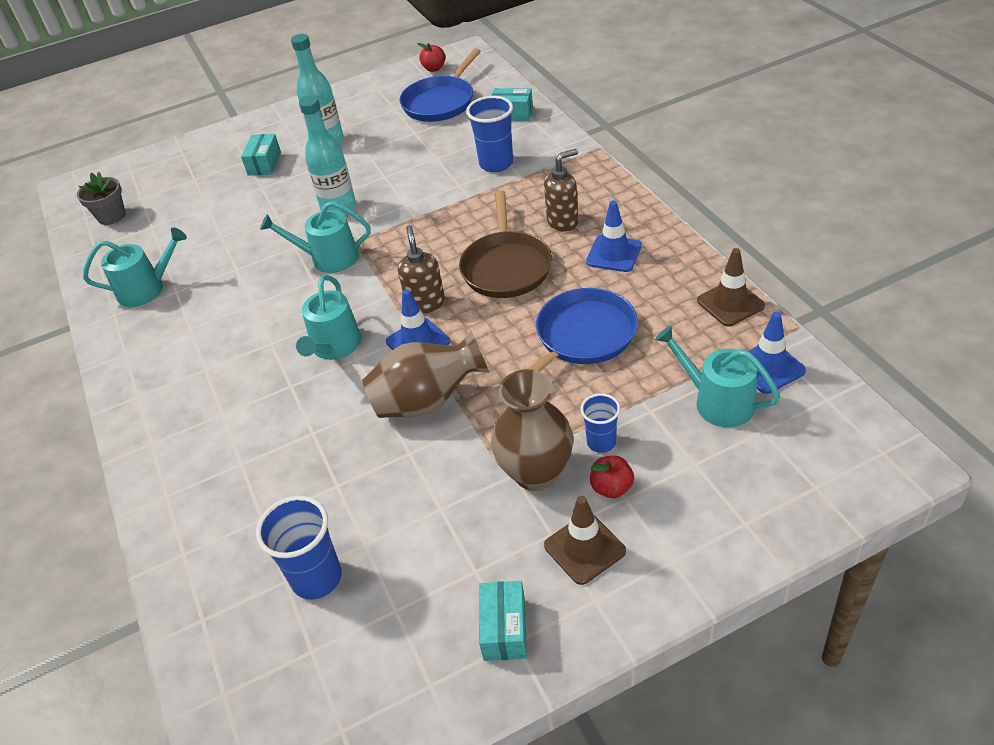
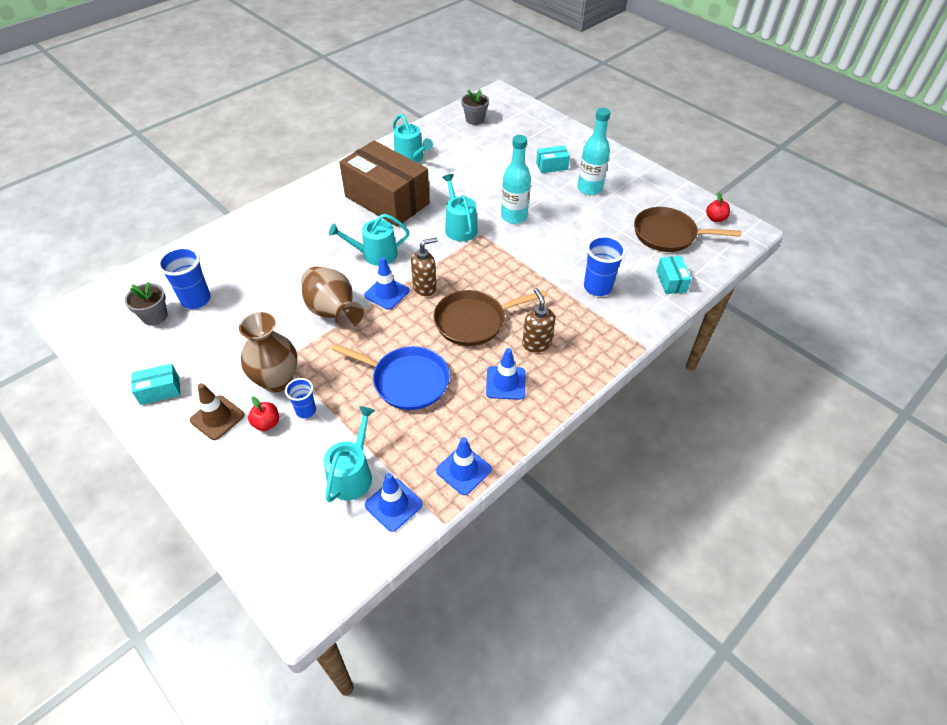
camera: 65 degrees right, 5 degrees up
blue pan [399,48,481,122] -> brown pan [634,207,742,252]
brown soap dispenser [544,149,579,232] -> brown soap dispenser turned 150 degrees counterclockwise [522,288,555,353]
brown traffic cone [697,248,765,327] -> blue traffic cone [436,437,491,495]
none -> grey flower pot [125,282,168,326]
none -> brown box [339,140,430,227]

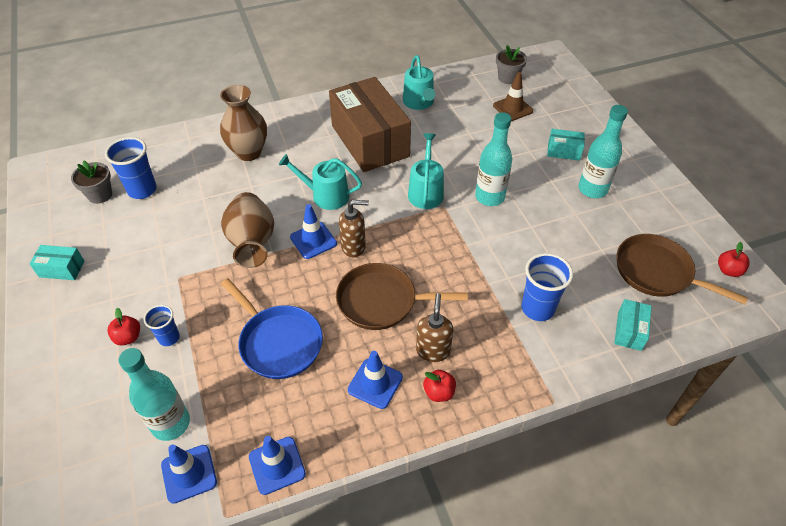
camera: 25 degrees right, 0 degrees up
brown traffic cone [190,383,244,440] -> brown traffic cone moved to [493,72,533,121]
brown vase [239,312,297,393] -> brown vase moved to [220,85,267,161]
turquoise watering can [323,406,375,502] -> turquoise bottle [118,348,190,441]
none -> red apple [423,370,456,402]

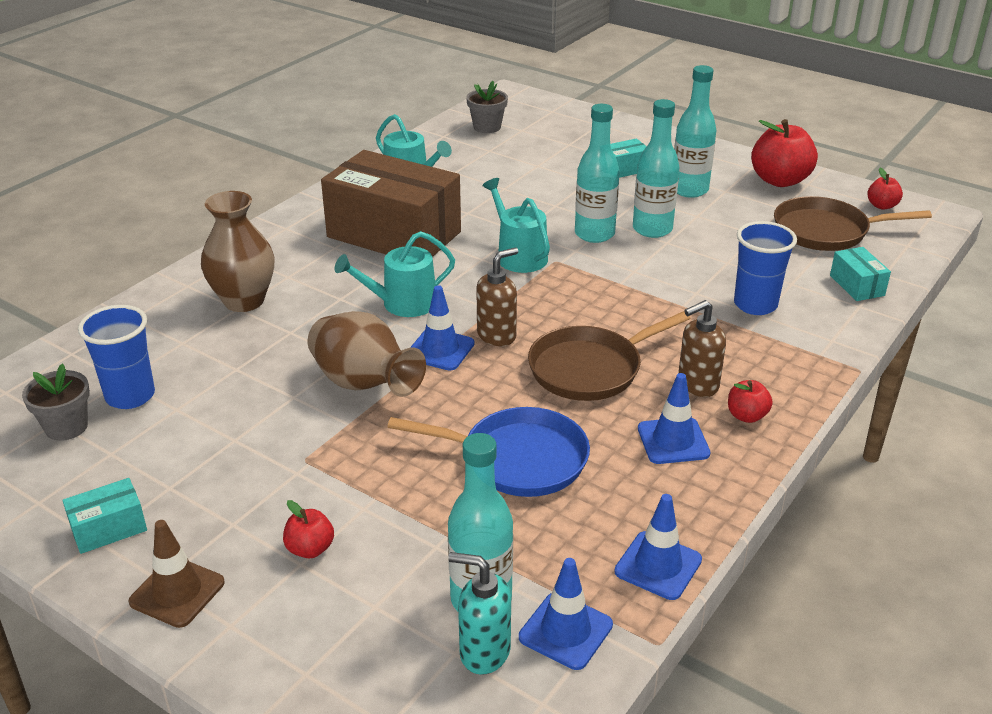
camera: 35 degrees left, 15 degrees down
blue cup [144,305,180,346] -> none
brown soap dispenser [416,293,453,362] -> brown soap dispenser turned 90 degrees counterclockwise [678,300,726,397]
brown traffic cone [493,72,533,121] -> brown traffic cone moved to [128,520,225,628]
none -> turquoise soap dispenser [448,552,511,675]
none -> turquoise bottle [633,99,680,238]
none -> red apple [751,119,818,187]

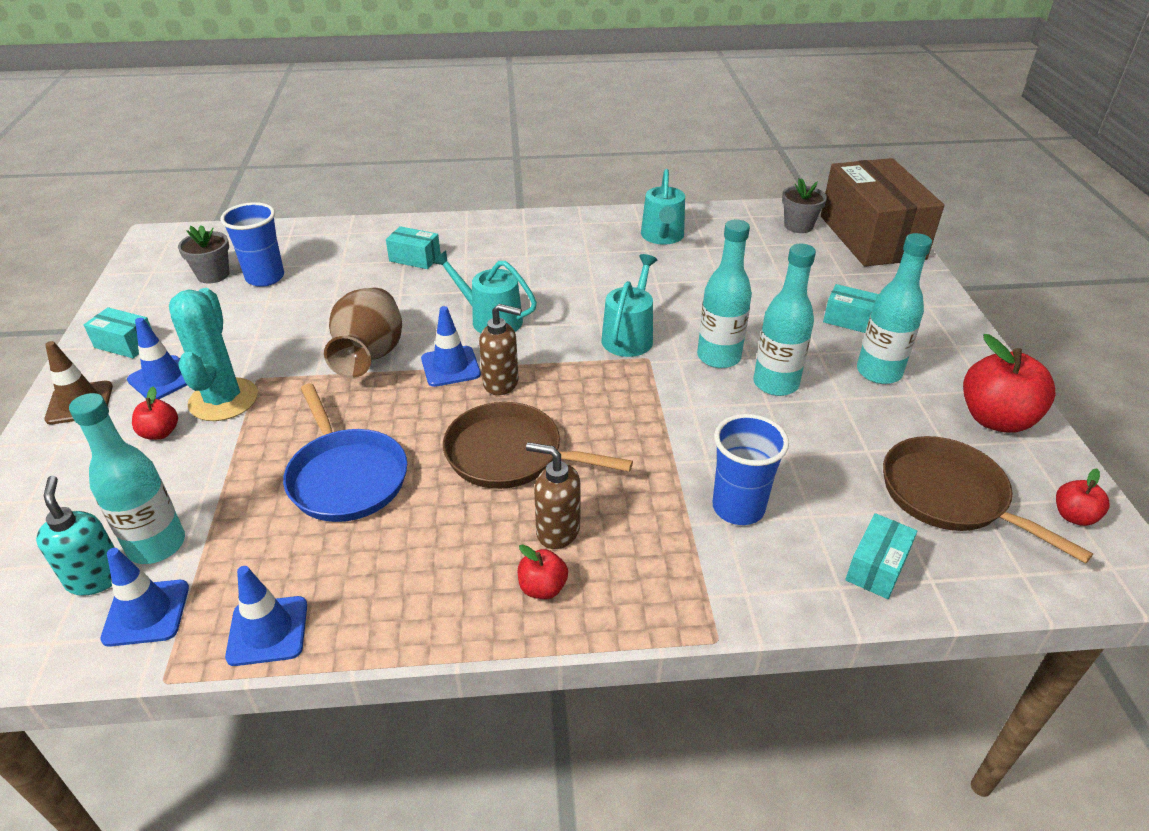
camera: 50 degrees right, 5 degrees up
brown vase [201,191,275,312] -> turquoise box [386,226,441,269]
brown box [321,150,461,257] -> brown box moved to [821,158,944,267]
blue traffic cone [638,373,710,464] -> blue traffic cone moved to [127,318,187,399]
none -> turquoise cactus [169,288,258,421]

